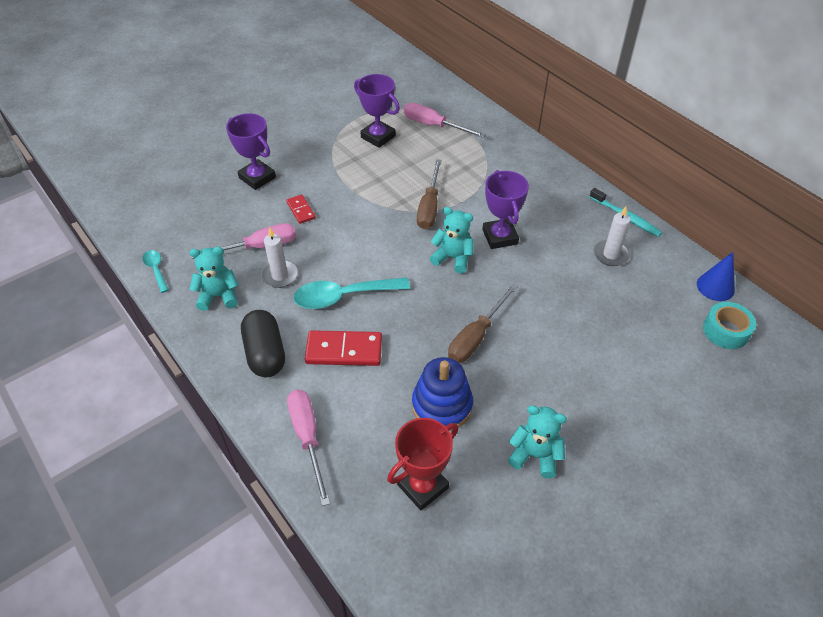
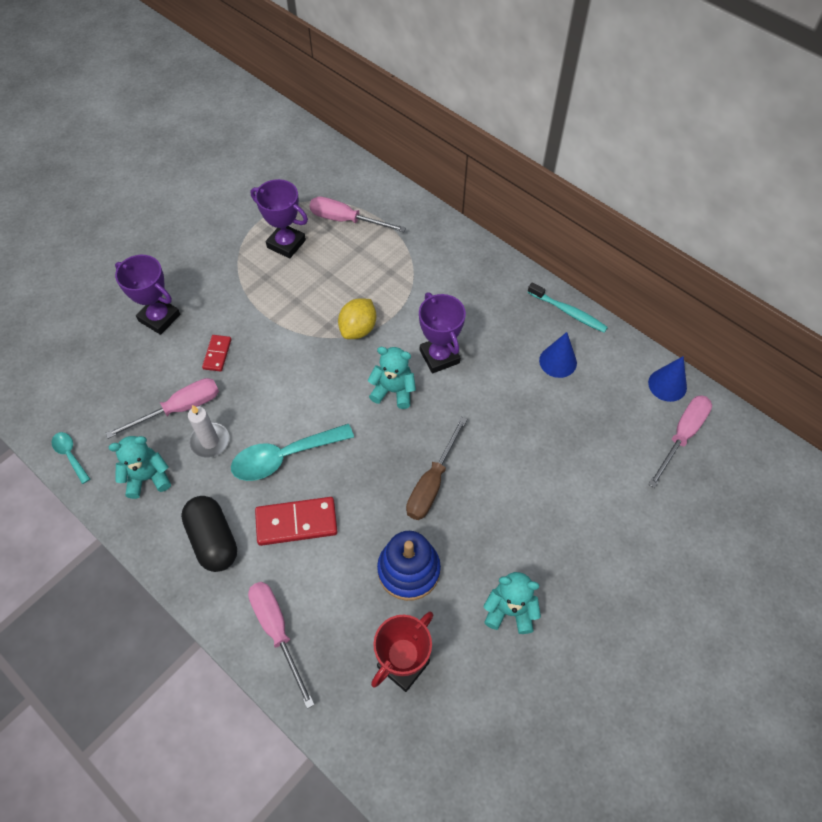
camera: 10 degrees left, 10 degrees up
red domino [286,195,316,224] -> red domino turned 45 degrees clockwise [202,335,231,372]
brown screwdriver [417,159,442,229] -> yellow lemon [338,298,376,339]
white candle [594,206,631,266] -> blue cone [539,332,577,378]
turquoise tape [703,302,756,349] -> pink screwdriver [648,395,712,488]

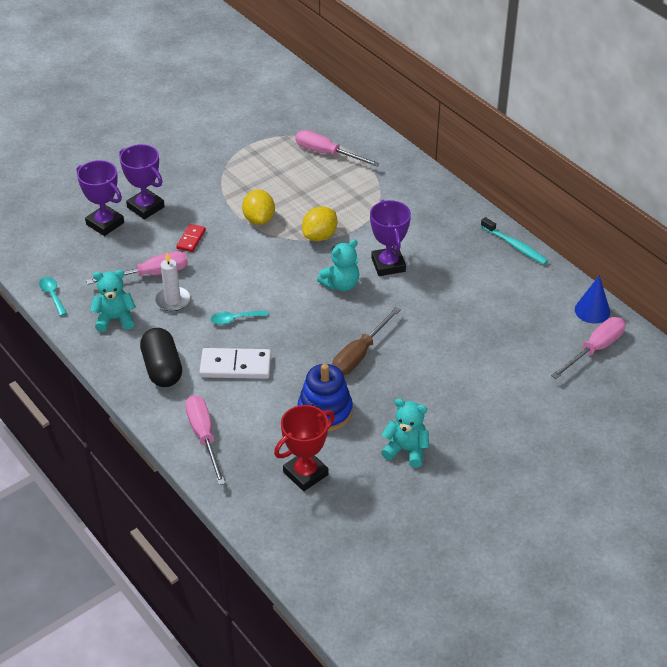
camera: 10 degrees right, 15 degrees down
turquoise spoon [231,424,354,481] -> turquoise spoon [211,310,268,325], size x0.52
purple trophy [251,179,308,259] -> purple trophy moved to [77,160,124,236]
red domino [255,497,338,546] -> white domino [199,348,271,379]
turquoise teddy bear [367,347,416,409] -> turquoise teddy bear turned 120 degrees clockwise [317,239,359,291]
blue cone [539,332,577,378] -> none
none -> yellow lemon [242,190,275,225]

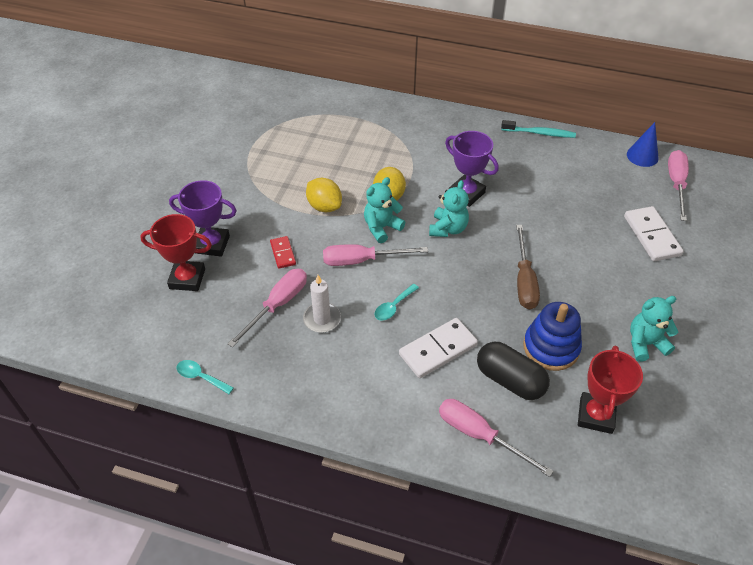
camera: 35 degrees left, 5 degrees up
purple trophy [77,160,124,236] -> red trophy [140,214,212,291]
turquoise teddy bear [90,270,136,332] -> turquoise teddy bear moved to [364,177,405,243]
black capsule [140,328,182,387] -> black capsule moved to [477,342,550,400]
pink screwdriver [295,130,380,166] -> pink screwdriver moved to [323,244,428,266]
none -> white domino [624,206,684,261]

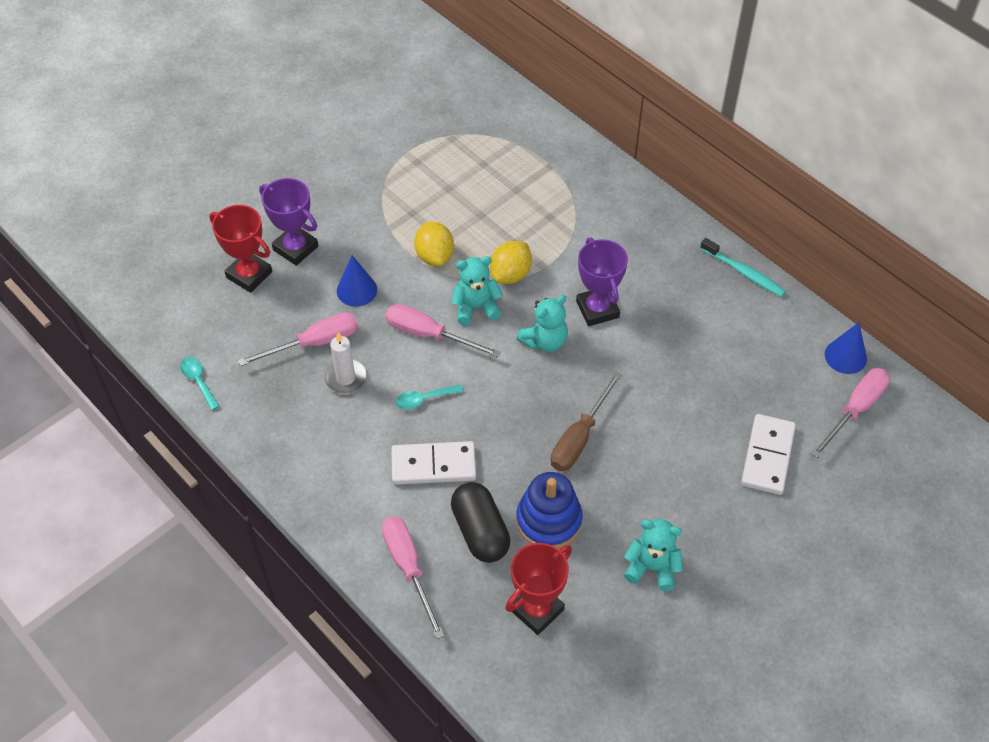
camera: 30 degrees right, 5 degrees up
red domino [270,236,296,269] -> blue cone [337,255,377,307]

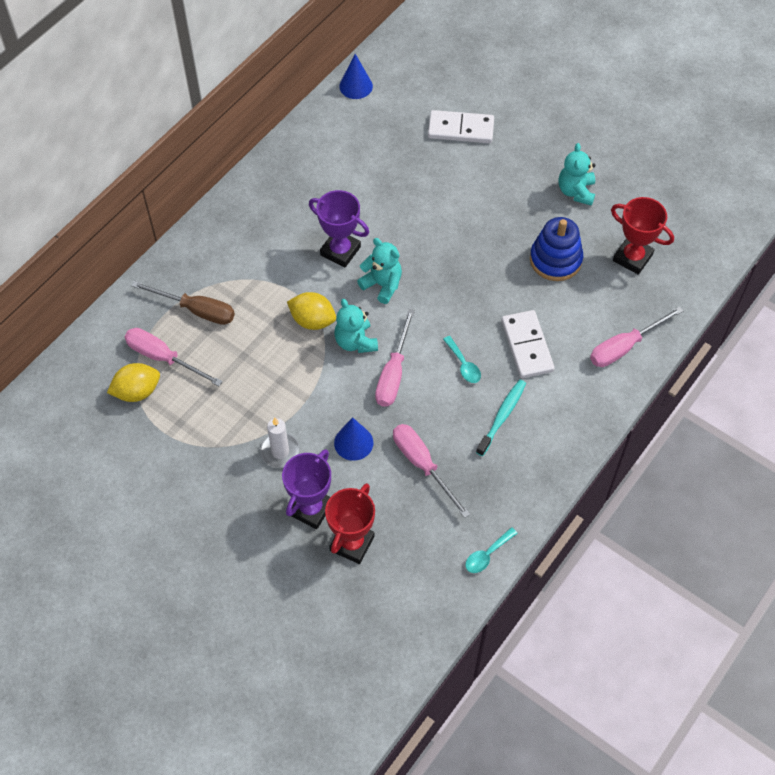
camera: 100 degrees left, 5 degrees up
white candle [324,332,367,394] -> white candle moved to [260,418,300,468]
yellow lemon [414,222,454,266] -> yellow lemon moved to [107,363,160,402]
black capsule [451,482,511,563] -> none
brown screwdriver [551,371,622,471] -> brown screwdriver moved to [131,281,235,325]
purple trophy [576,237,628,326] -> purple trophy turned 60 degrees clockwise [309,190,369,267]
turquoise toothbrush [700,238,786,297] -> turquoise toothbrush moved to [476,380,526,456]
pink screwdriver [811,368,890,458] -> pink screwdriver moved to [125,328,223,386]

